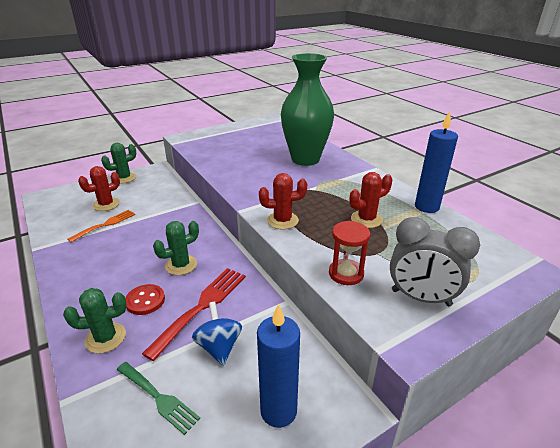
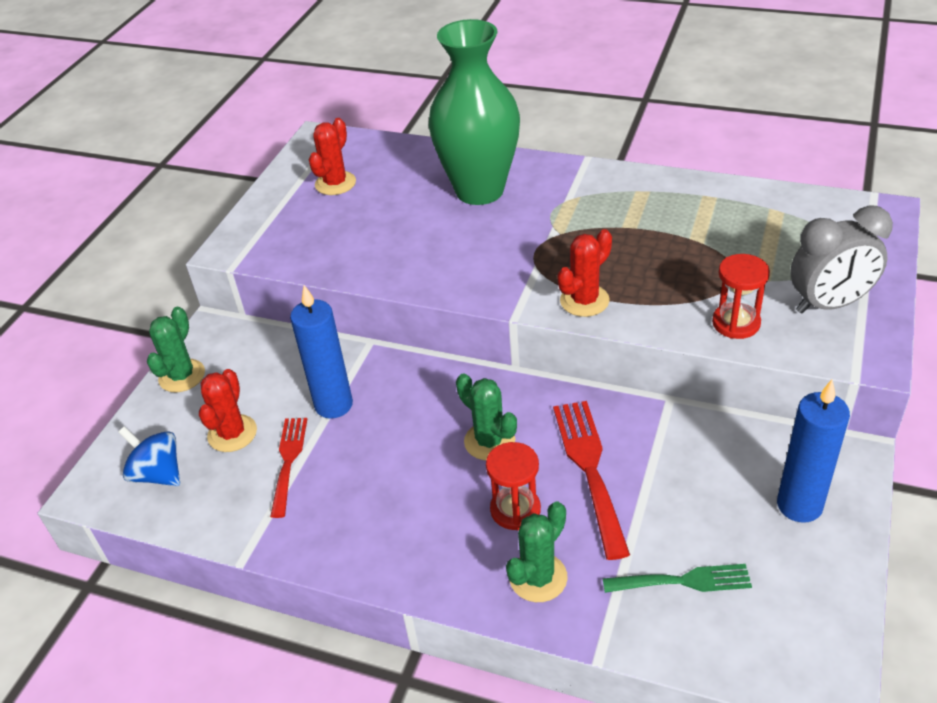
camera: 35 degrees left, 10 degrees up
orange fork [67,210,135,243] -> red fork [270,418,307,518]
red button [125,284,165,315] -> red hourglass [486,442,541,530]
green cactus [153,221,199,275] -> green cactus turned 60 degrees counterclockwise [456,373,517,460]
blue spinning top [192,302,242,366] -> blue spinning top moved to [118,426,180,486]
red cactus [349,172,392,228] -> red cactus moved to [309,118,356,195]
blue candle [415,111,458,213] -> blue candle moved to [290,285,353,418]

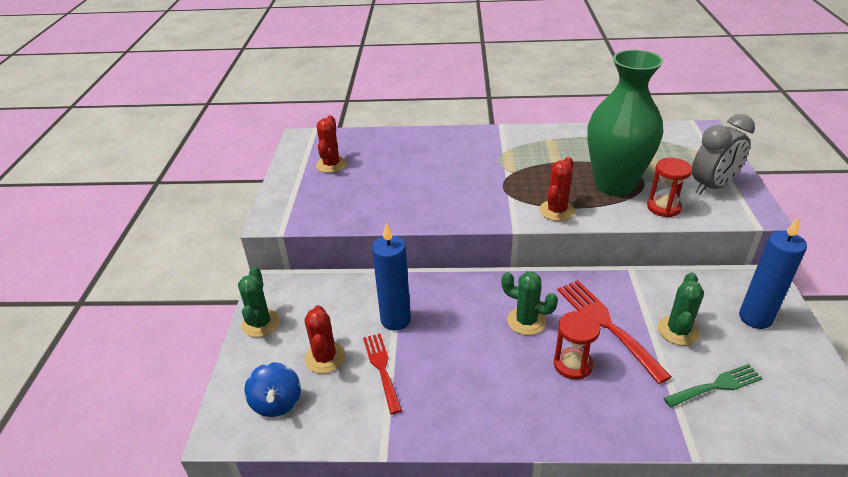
camera: 20 degrees left, 5 degrees down
blue spinning top [118,426,180,486] -> blue spinning top turned 120 degrees counterclockwise [244,362,301,417]
green vase [429,19,520,205] -> green vase moved to [587,50,663,196]
green cactus [506,502,568,602] -> green cactus moved to [658,272,704,346]

